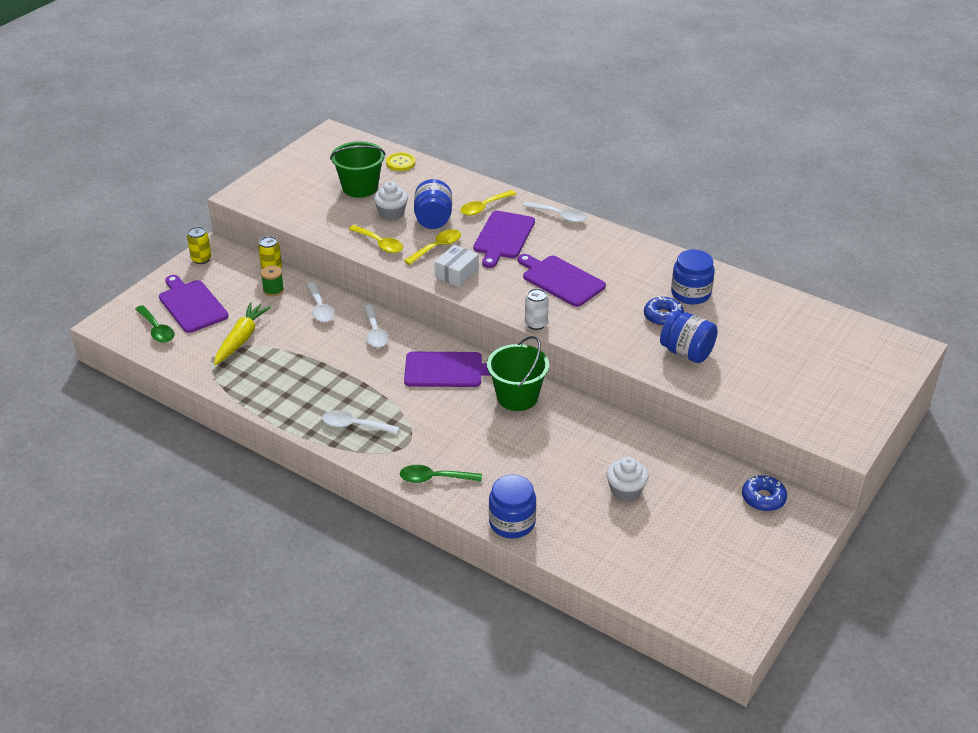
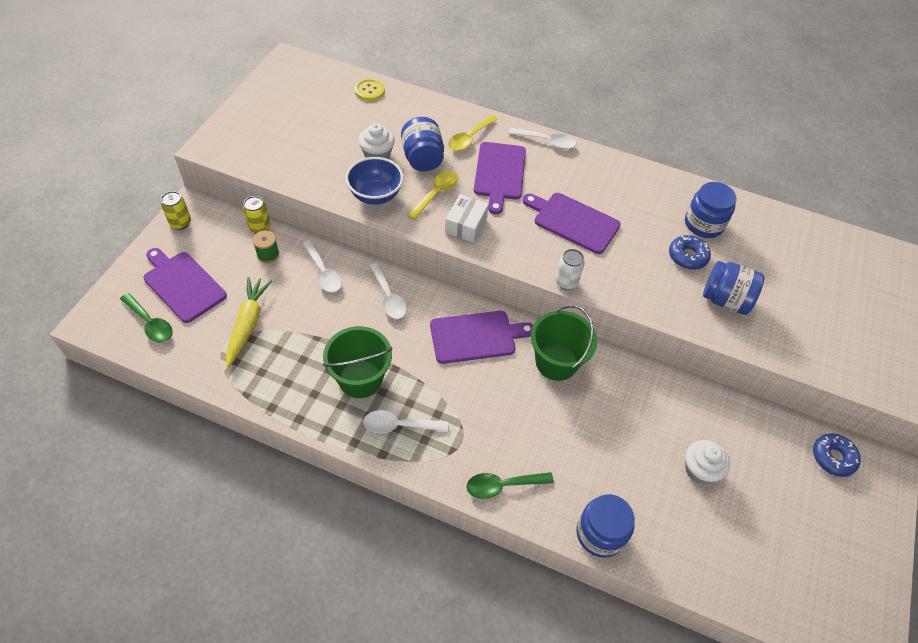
camera: 15 degrees left, 15 degrees up
green bucket [330,141,386,198] -> green bucket moved to [323,326,392,398]
yellow spoon [349,225,403,253] -> blue bowl [345,157,403,205]

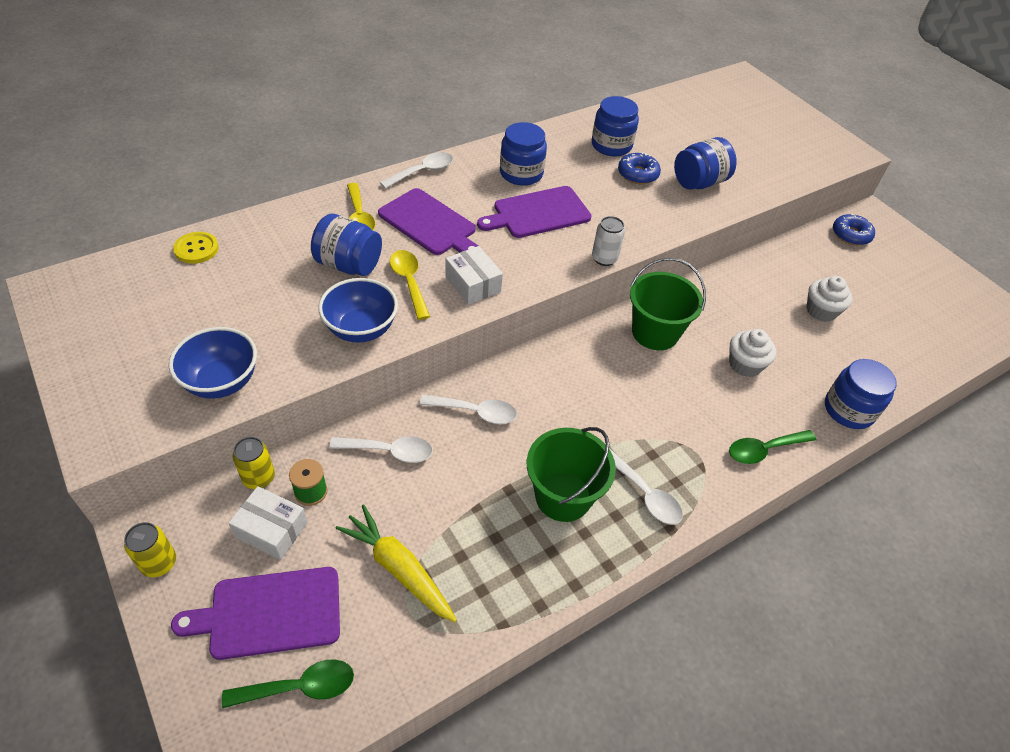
camera: 55 degrees left, 5 degrees down
white cupcake [358,123,395,159] -> white cupcake moved to [729,329,776,377]
white spoon [363,410,448,433] -> white spoon turned 75 degrees counterclockwise [609,449,683,525]
purple cutting board [430,311,533,364] -> none
green spoon [467,472,554,499] -> green spoon turned 45 degrees clockwise [729,430,816,464]
none -> blue bowl [168,327,257,399]
none -> white box [228,486,308,560]
none -> blue jar [500,122,547,186]

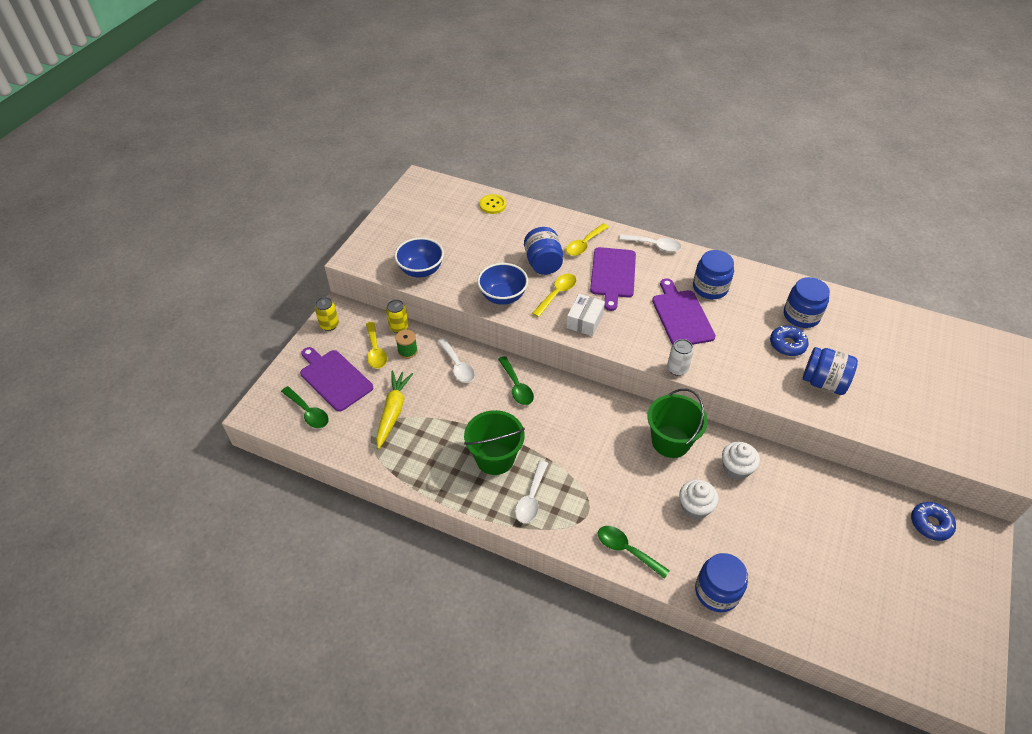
camera: 60 degrees right, 0 degrees up
white box [228,486,308,560] -> yellow spoon [366,322,387,369]
white spoon [420,395,517,424] -> green spoon [498,356,534,405]
purple cutting board [477,186,592,238] -> purple cutting board turned 45 degrees clockwise [652,278,716,345]
white cupcake [806,276,852,322] -> white cupcake moved to [722,442,760,480]

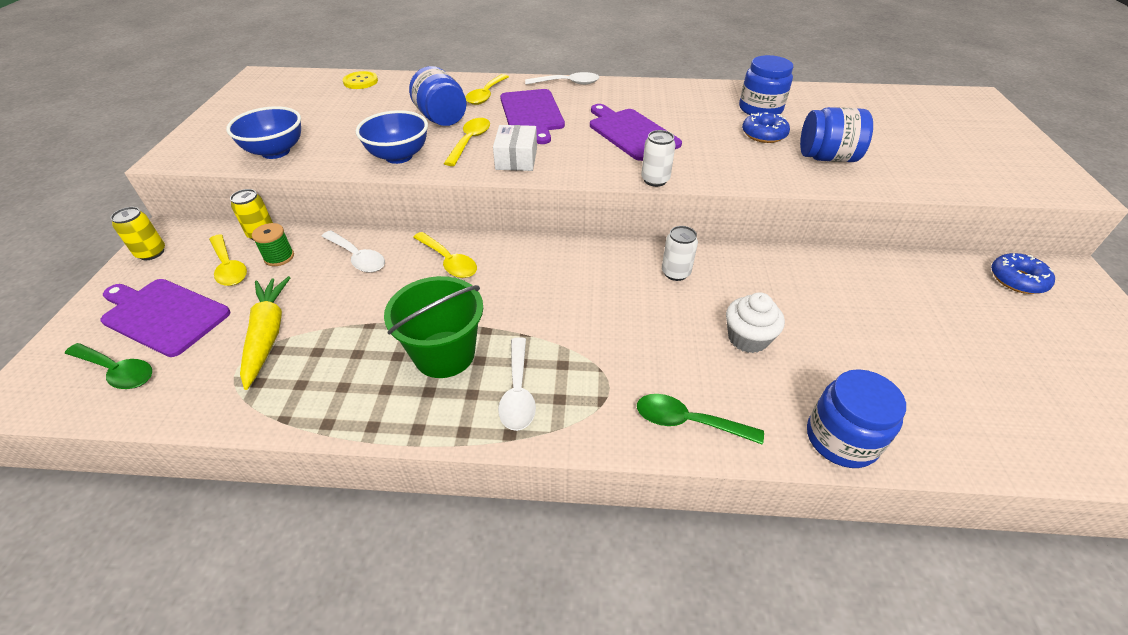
camera: 20 degrees left, 5 degrees down
green spoon [498,356,534,405] -> yellow spoon [413,232,477,278]
green bucket [647,389,708,458] -> white can [662,226,698,281]
blue jar [693,250,734,299] -> none
white cupcake [722,442,760,480] -> none

